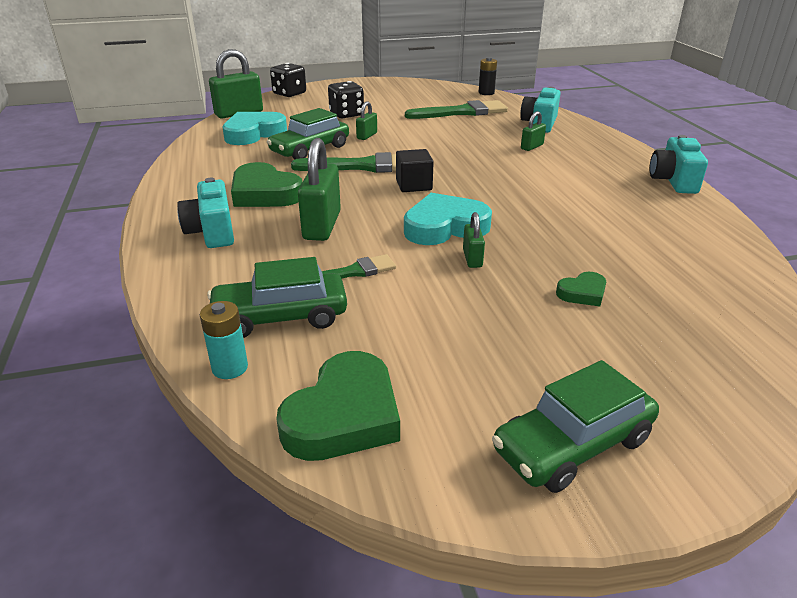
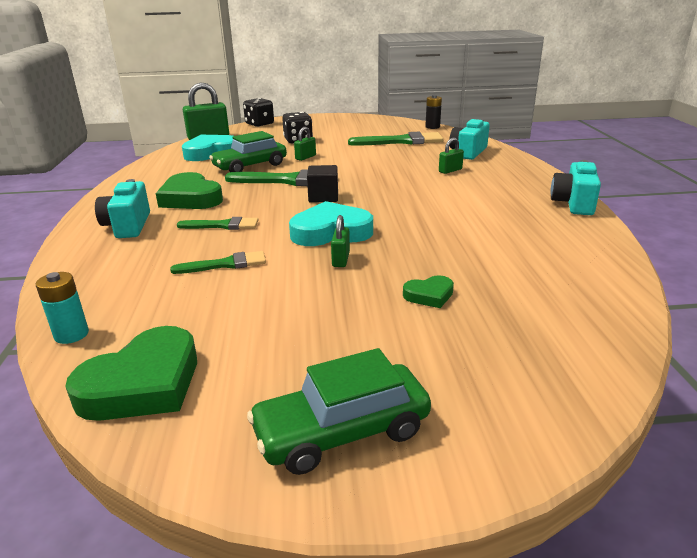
camera: 10 degrees right, 5 degrees down
green car [207,257,347,338] -> none
green padlock [298,138,341,241] -> green brush [177,217,258,230]

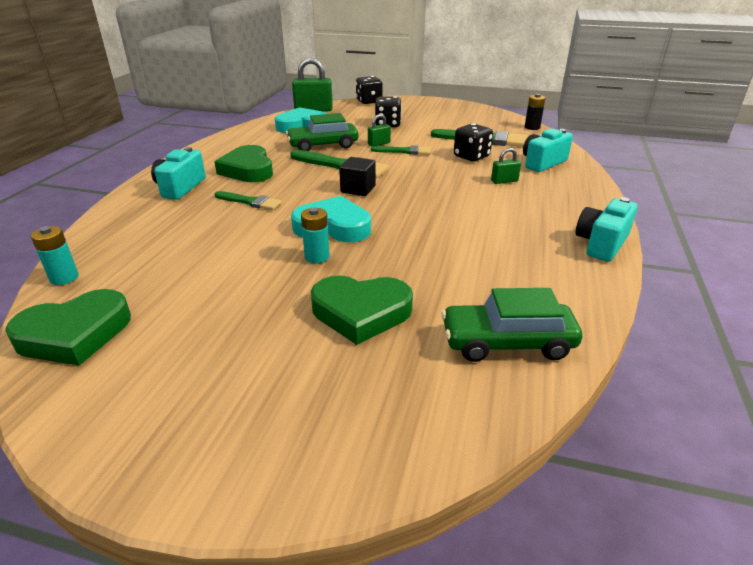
camera: 20 degrees right, 5 degrees up
green brush [170,251,266,274] -> green brush moved to [371,145,431,155]
green car [247,348,431,475] -> green car moved to [441,288,582,362]
green padlock [331,215,350,267] -> turquoise battery [301,208,330,263]
green heart [403,275,454,308] -> green heart [311,275,413,345], size x1.98
none -> black dice [454,123,493,162]

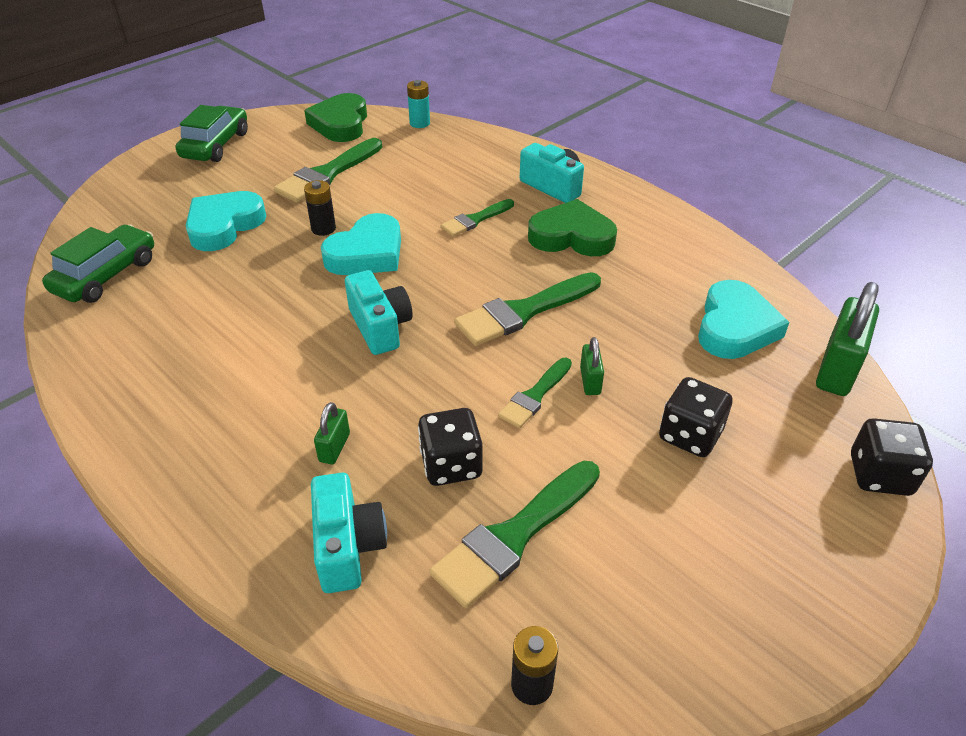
camera: 120 degrees right, 10 degrees up
green car [286,113,359,151] -> green car moved to [176,105,248,162]
turquoise battery [301,208,330,263] -> black battery [304,180,336,236]
green heart [311,275,413,345] -> turquoise heart [186,191,266,251]
black cube [339,157,376,196] -> none
turquoise camera [576,197,638,262] -> turquoise camera moved to [345,270,413,355]
none -> green brush [274,138,382,203]

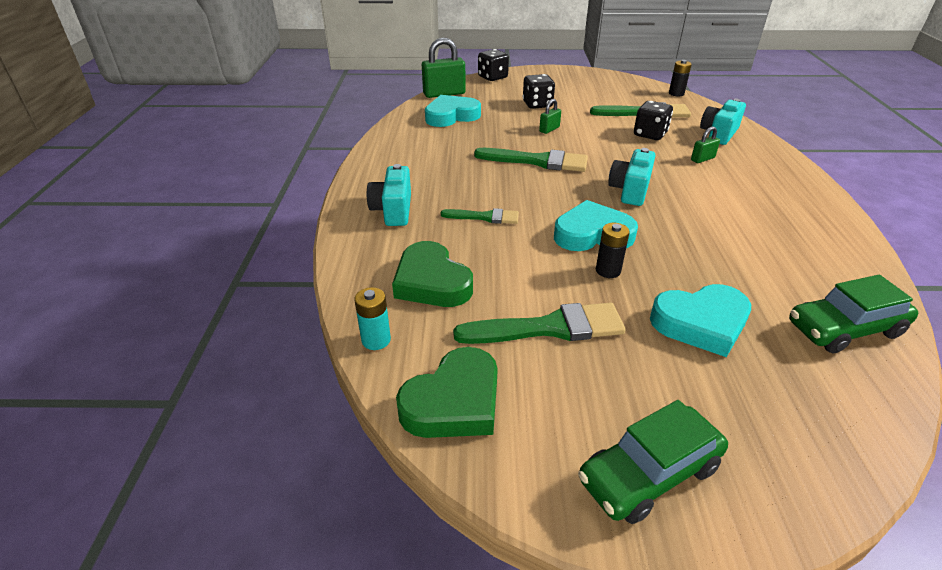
camera: 135 degrees left, 5 degrees down
green brush [498,358,572,428] -> none
green heart [528,199,617,256] -> green heart moved to [392,241,473,307]

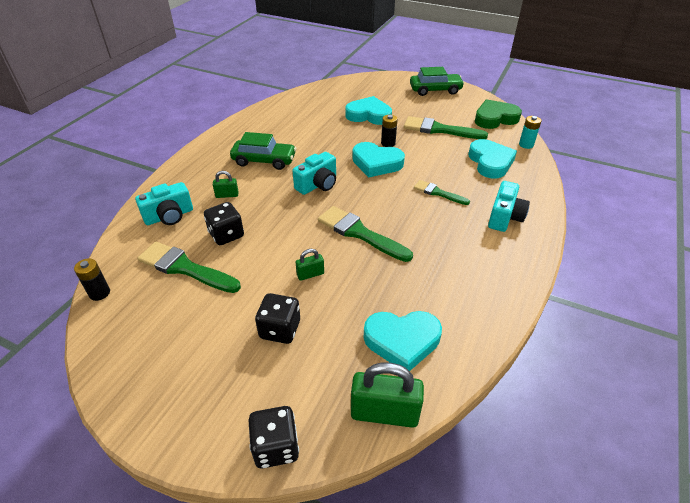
camera: 155 degrees left, 5 degrees up
green heart [392,241,473,307] -> turquoise heart [468,139,517,178]
green car [789,275,918,353] -> green car moved to [230,132,296,170]

